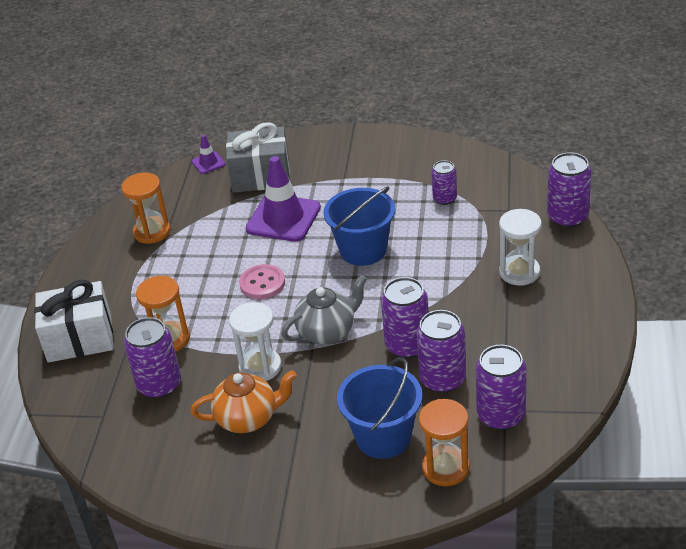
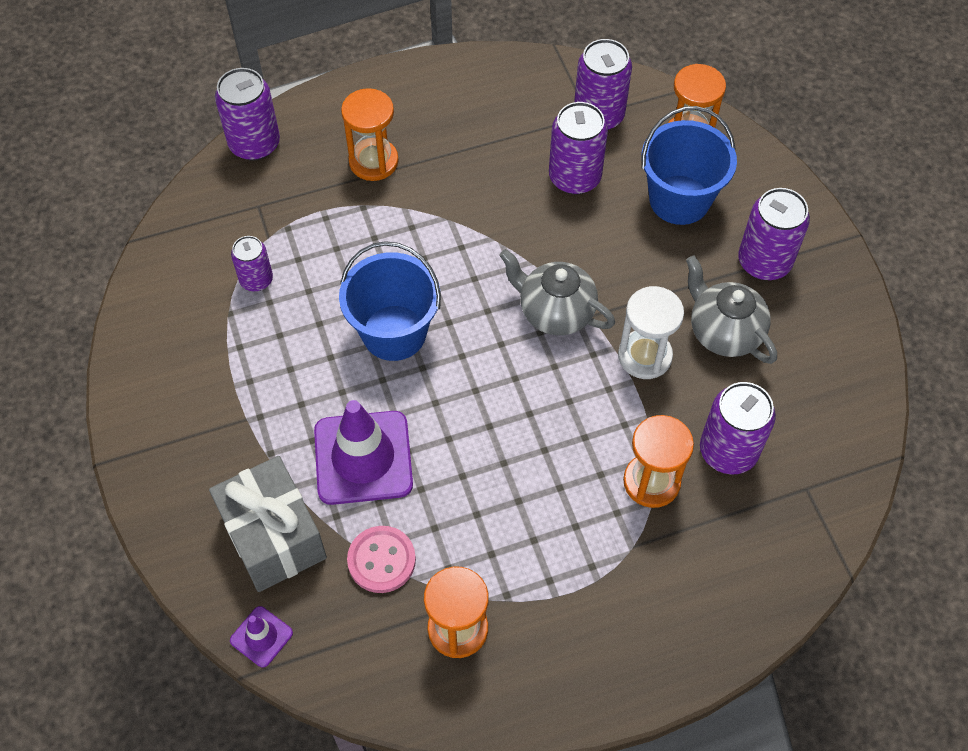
camera: 120 degrees left, 20 degrees up
white gift [35,280,113,363] -> none
orange teapot [191,370,297,433] -> grey teapot [686,256,777,364]
pink button [239,264,285,299] -> pink button moved to [347,526,416,593]
purple can [381,277,429,358] -> purple can moved to [738,188,810,280]
white hourglass [499,209,542,285] -> orange hourglass [341,88,399,181]

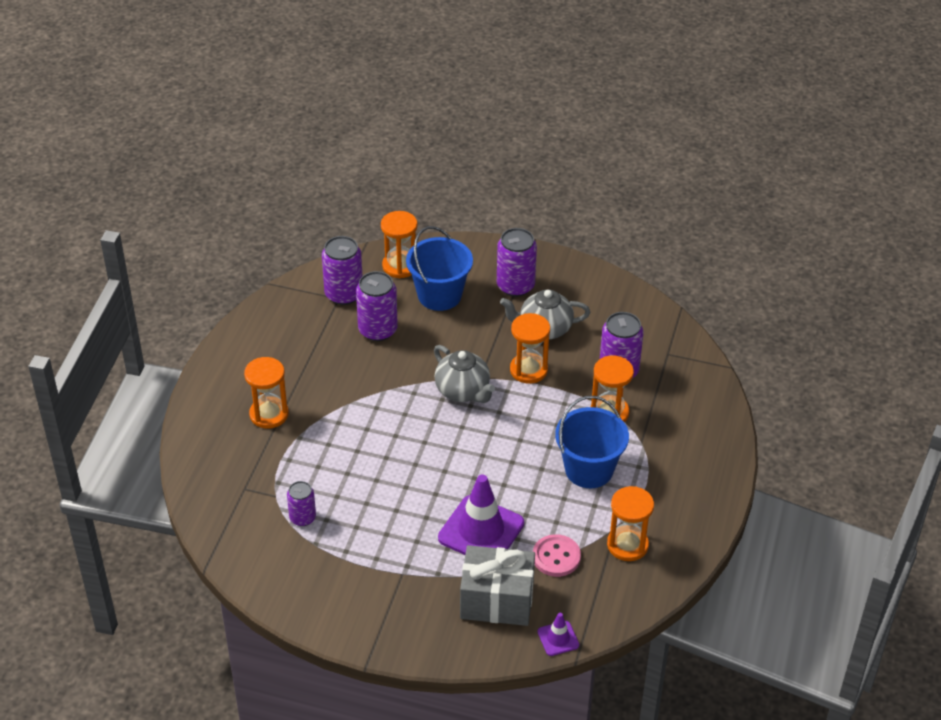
camera: 55 degrees left, 15 degrees down
purple can [215,68,280,161] -> none
blue bucket [339,241,441,361] -> blue bucket moved to [555,396,629,488]
grey teapot [499,249,615,335] -> grey teapot turned 105 degrees counterclockwise [434,345,495,403]
white hourglass [618,286,684,379] -> orange hourglass [510,313,550,384]

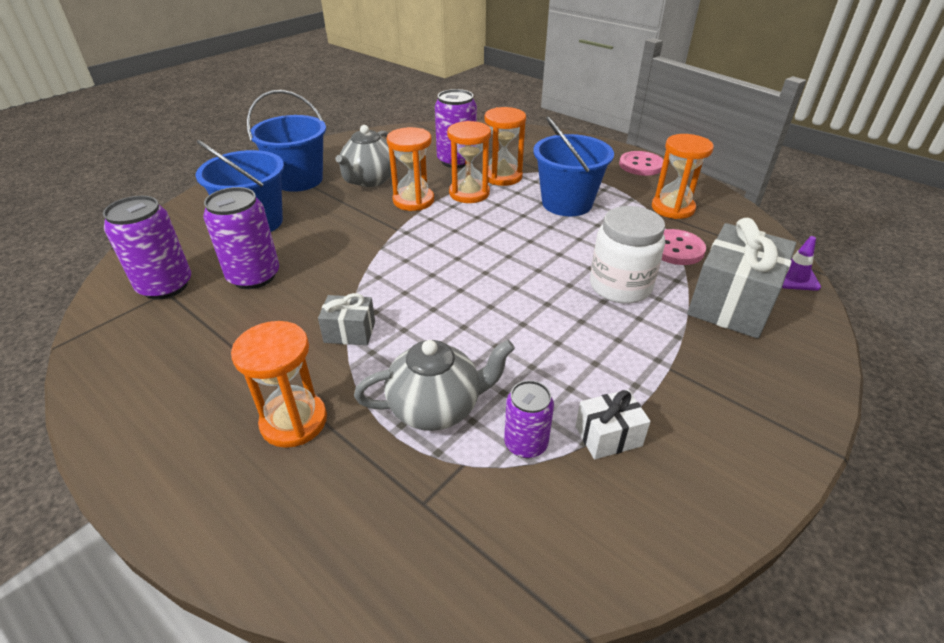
camera: 65 degrees left, 5 degrees down
orange hourglass [381,211,418,278] -> orange hourglass moved to [447,121,491,203]
grey teapot [434,345,495,403] -> grey teapot moved to [354,340,515,431]
purple traffic cone [438,474,524,555] -> white jar [590,206,665,304]
purple can [497,228,537,297] -> blue bucket [247,90,326,192]
none -> grey gift [318,293,375,345]
none -> white gift [576,389,651,460]
none -> pink button [619,151,663,176]

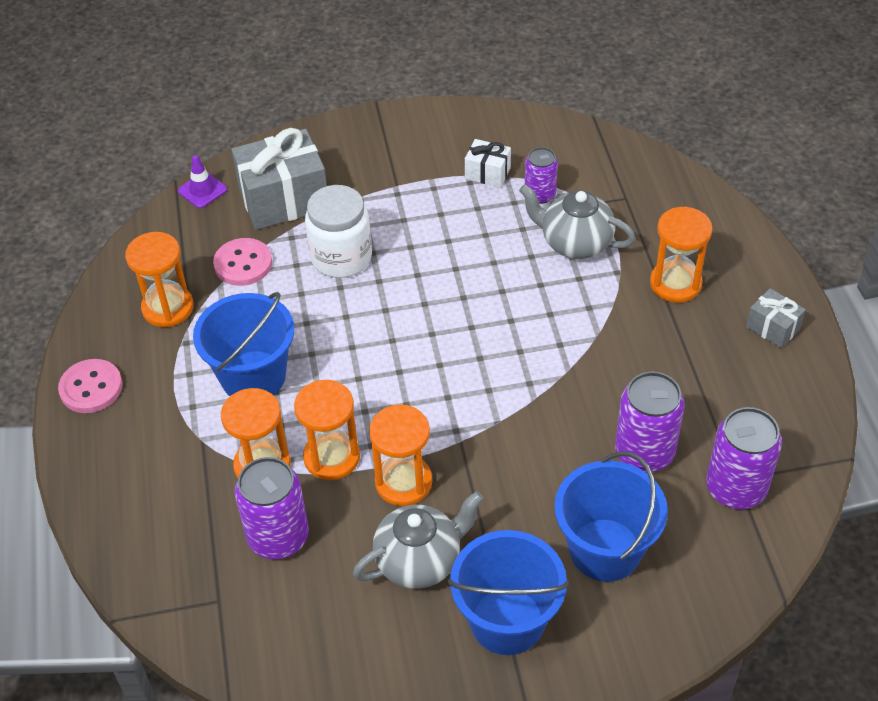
camera: 140 degrees left, 10 degrees up
grey gift [318,293,375,345] -> grey gift moved to [746,288,806,348]

